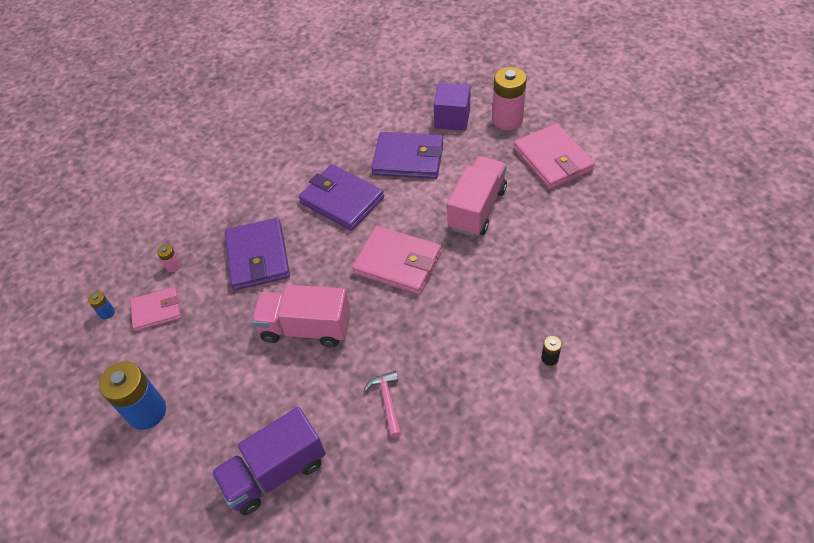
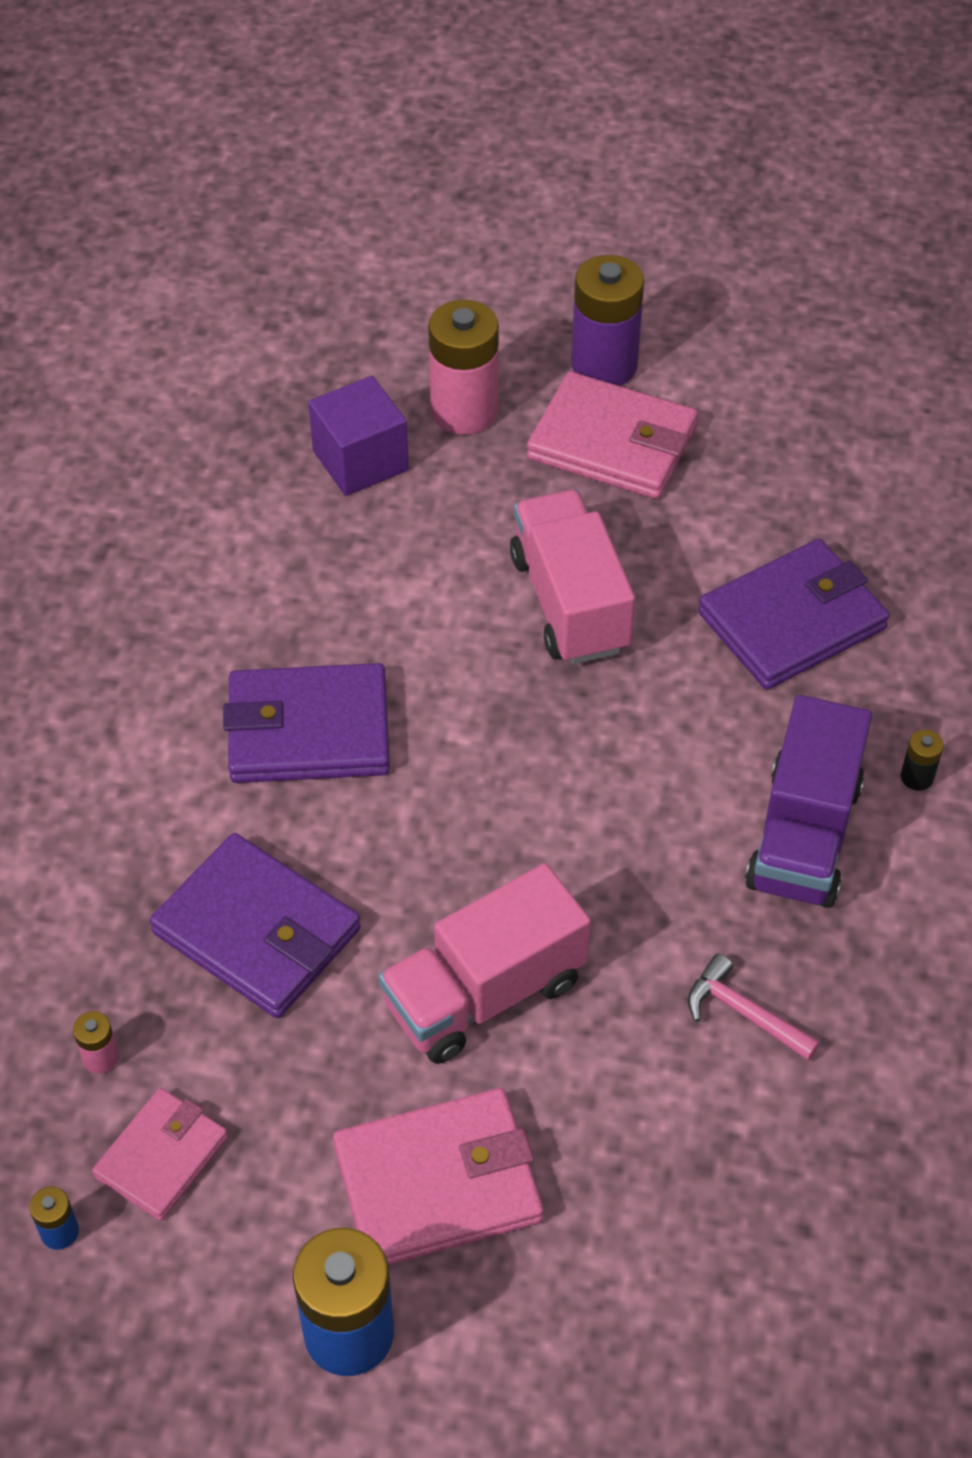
camera: 45 degrees left, 0 degrees up
purple truck [211,407,326,515] -> purple truck moved to [745,695,872,908]
pink wallet [352,226,441,295] -> pink wallet moved to [333,1088,544,1265]
purple wallet [371,132,443,179] -> purple wallet moved to [698,539,890,690]
none -> purple battery [571,255,644,386]

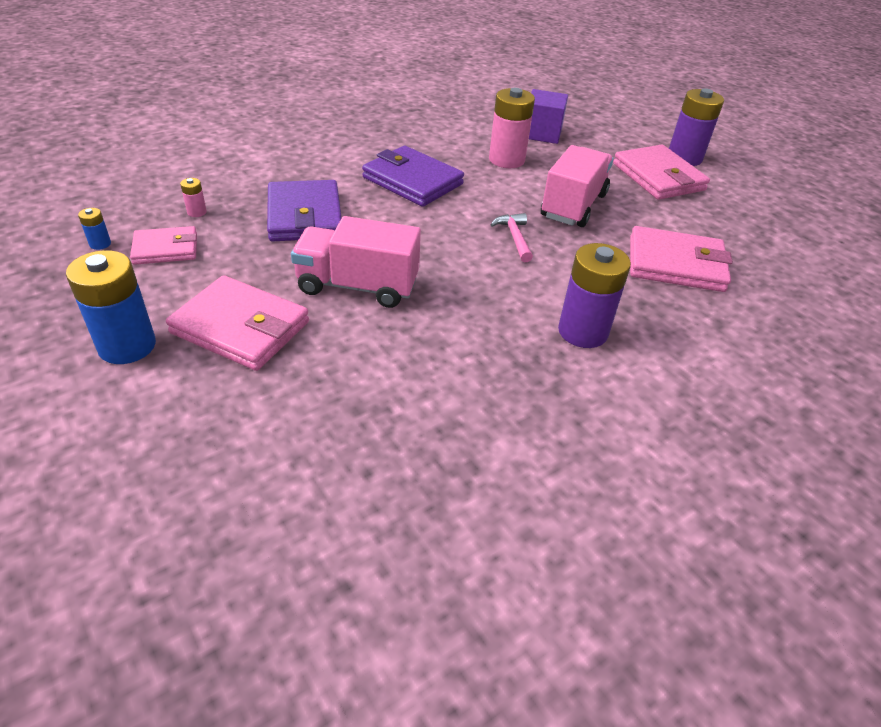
camera: 40 degrees right, 10 degrees down
pink battery [428,300,499,435] -> pink battery moved to [489,88,535,168]
pink hammer [688,953,820,1061] -> pink hammer moved to [490,213,533,262]
purple wallet [698,539,890,690] -> pink wallet [630,226,733,292]
purple truck [745,695,872,908] -> purple battery [558,243,631,348]
black battery [901,730,944,791] -> none

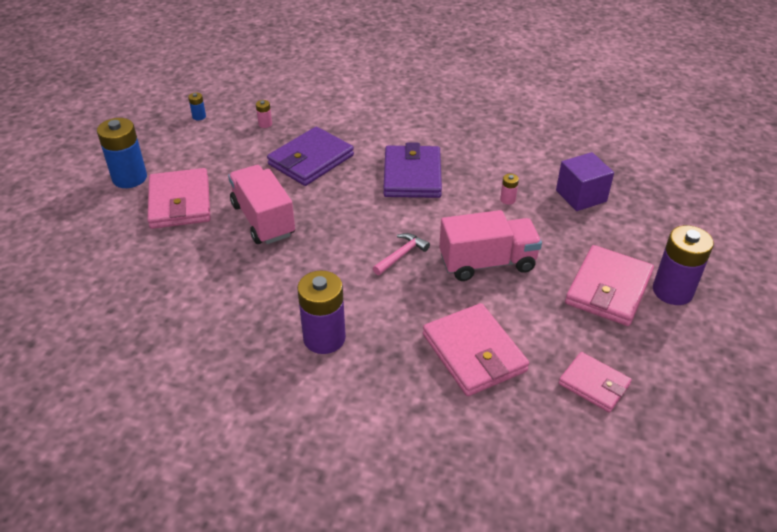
camera: 55 degrees right, 0 degrees up
pink wallet [130,226,197,265] -> pink wallet moved to [559,352,632,413]
pink battery [489,88,535,168] -> pink battery [500,174,519,205], size x0.44

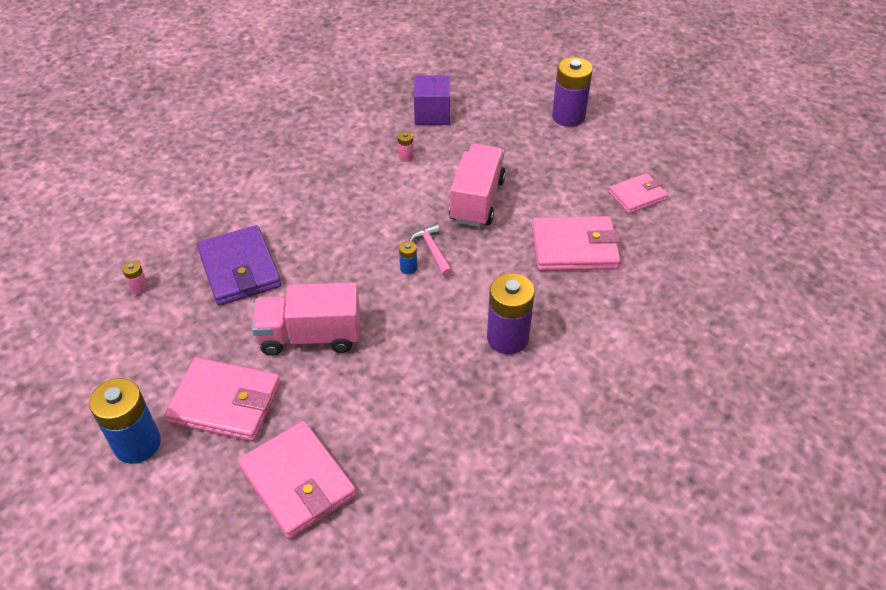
camera: 65 degrees left, 5 degrees up
blue battery [188,93,206,120] -> blue battery moved to [399,241,417,274]
purple wallet [384,142,442,198] -> none
pink wallet [565,245,654,326] -> pink wallet moved to [238,421,356,539]

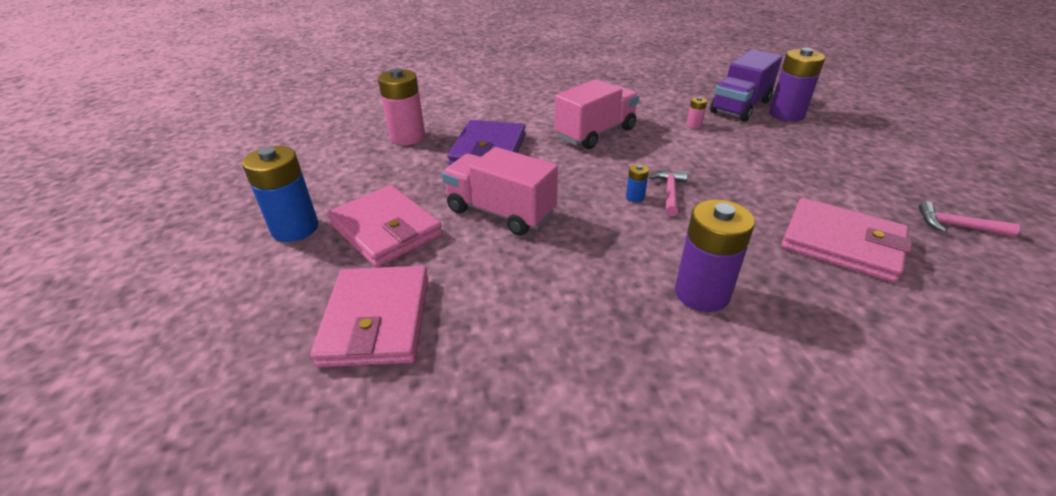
camera: 35 degrees right, 10 degrees down
pink battery [122,261,148,294] -> pink battery [378,68,425,145], size x2.29
purple cube [414,75,450,125] -> purple truck [710,49,782,121]
pink truck [449,144,506,227] -> pink truck moved to [555,79,639,149]
purple battery [552,57,593,127] -> purple battery moved to [769,48,825,122]
pink wallet [608,173,668,214] -> pink hammer [919,201,1020,236]

